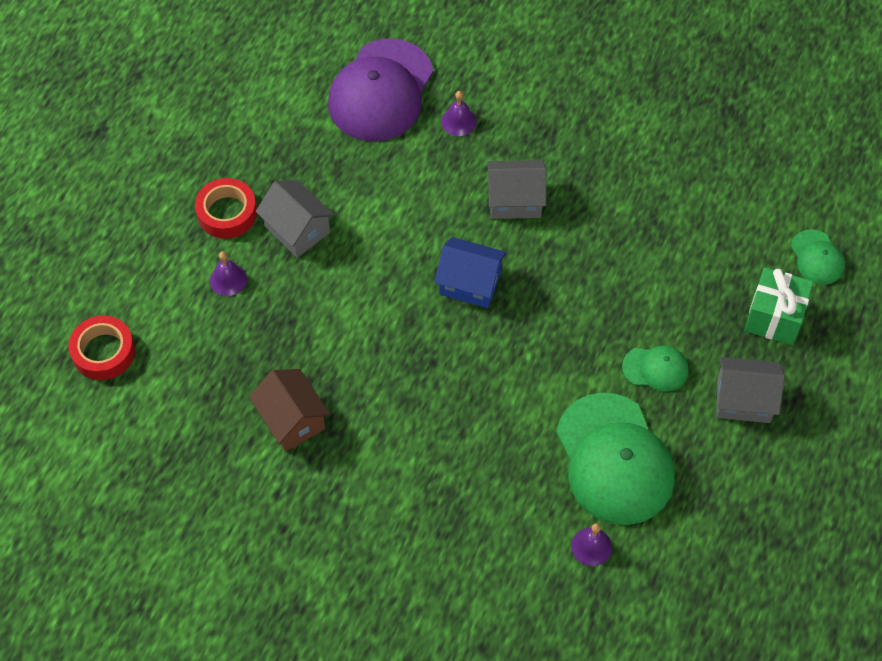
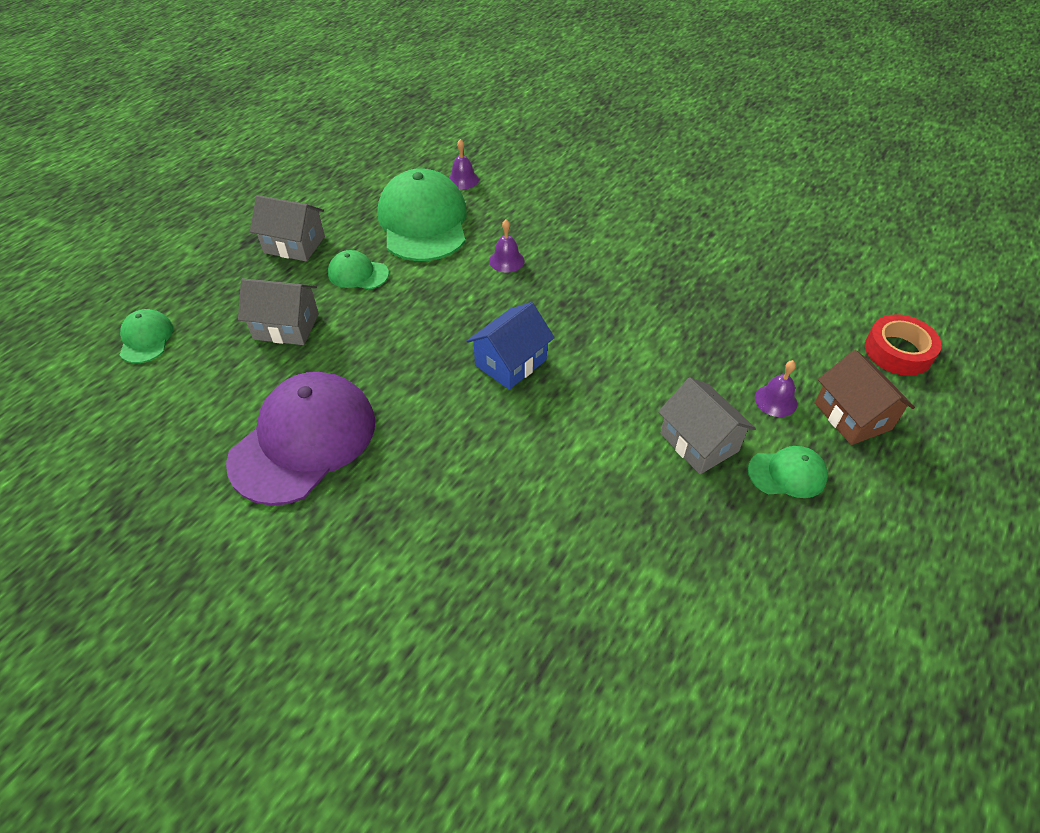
camera: 170 degrees left, 10 degrees down
red tape [195,178,257,239] -> green cap [748,446,828,498]
brown house [249,369,330,452] -> brown house moved to [815,350,915,445]
purple cap [328,39,433,141] -> purple cap moved to [226,372,375,505]
blue house [434,237,507,308] -> blue house turned 75 degrees counterclockwise [467,302,555,390]
purple bell [441,91,476,136] -> purple bell moved to [489,219,524,272]
grey house [487,160,546,219] -> grey house moved to [238,278,319,345]
green gift [744,267,813,345] -> none

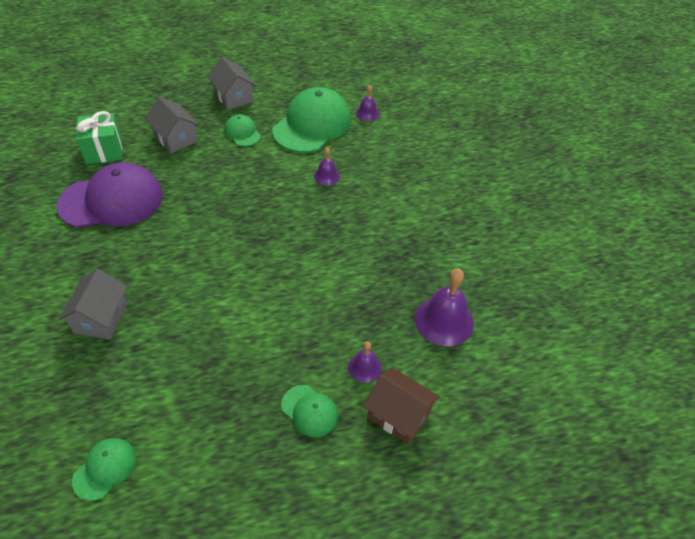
camera: 40 degrees right, 0 degrees up
green cap [120,309,173,363] -> green cap moved to [72,438,136,501]
blue house [467,302,555,390] -> none
grey house [658,377,756,474] -> grey house moved to [59,269,128,340]
brown house [815,350,915,445] -> brown house turned 75 degrees counterclockwise [363,368,440,445]
red tape [865,314,942,376] -> none
none -> green gift [76,111,122,164]
none -> purple bell [415,269,474,346]

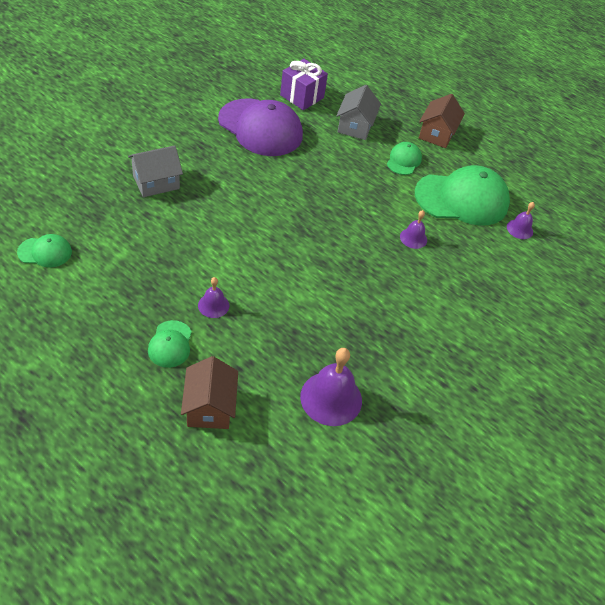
camera: 50 degrees right, 0 degrees up
green gift [76,111,122,164] -> purple gift [280,59,328,110]
grey house [208,57,256,110] -> brown house [419,94,465,148]
purple bell [348,342,382,383] -> purple bell moved to [198,277,229,318]

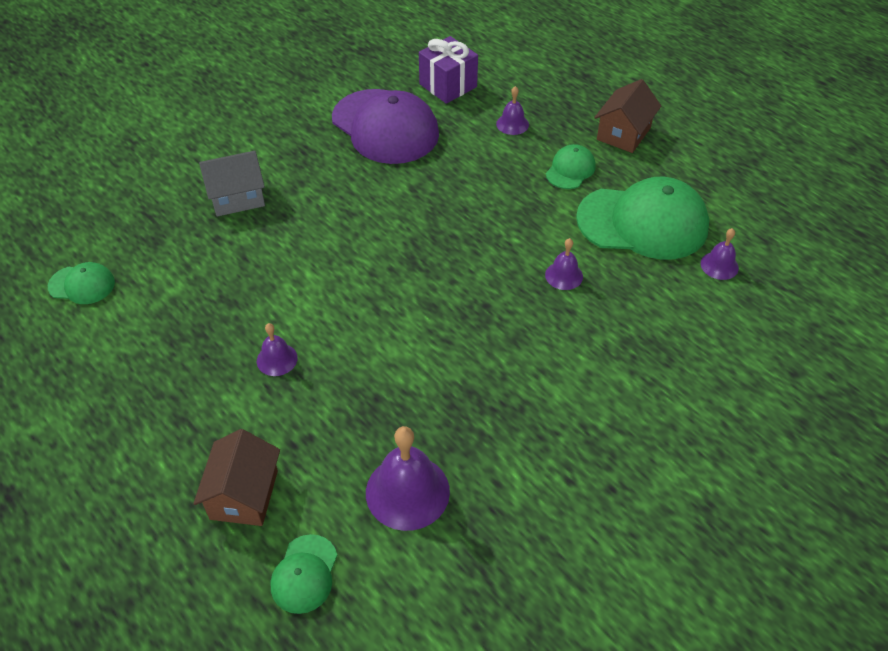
camera: 15 degrees right, 0 degrees up
green cap [148,320,192,368] -> green cap moved to [270,534,337,614]
grey house [336,85,381,140] -> purple bell [496,86,529,135]

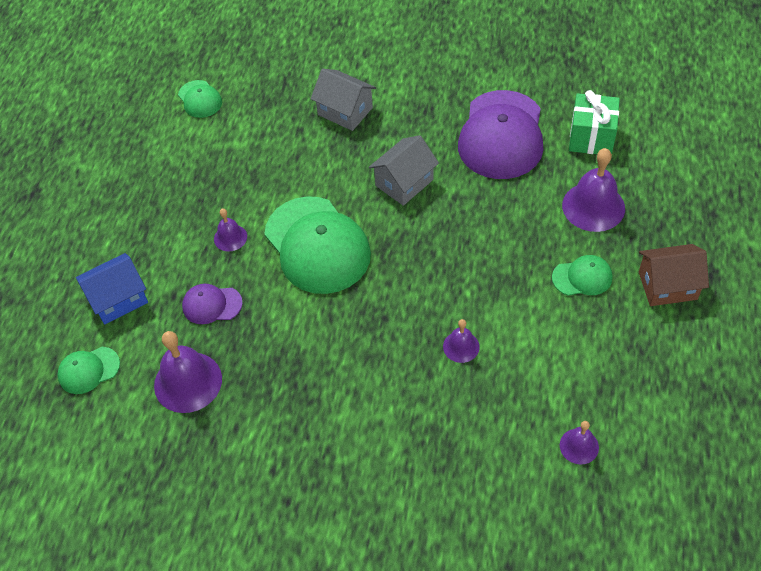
camera: 55 degrees right, 5 degrees up
brown house [193,429,280,526] -> blue house [76,253,148,324]
purple gift [419,36,478,104] -> green gift [569,90,620,154]
purple bell [496,86,529,135] -> purple bell [562,148,625,232], size x1.86
green cap [576,177,709,260] -> green cap moved to [265,196,371,294]
none -> purple cap [182,284,243,324]
none -> grey house [369,135,439,206]

